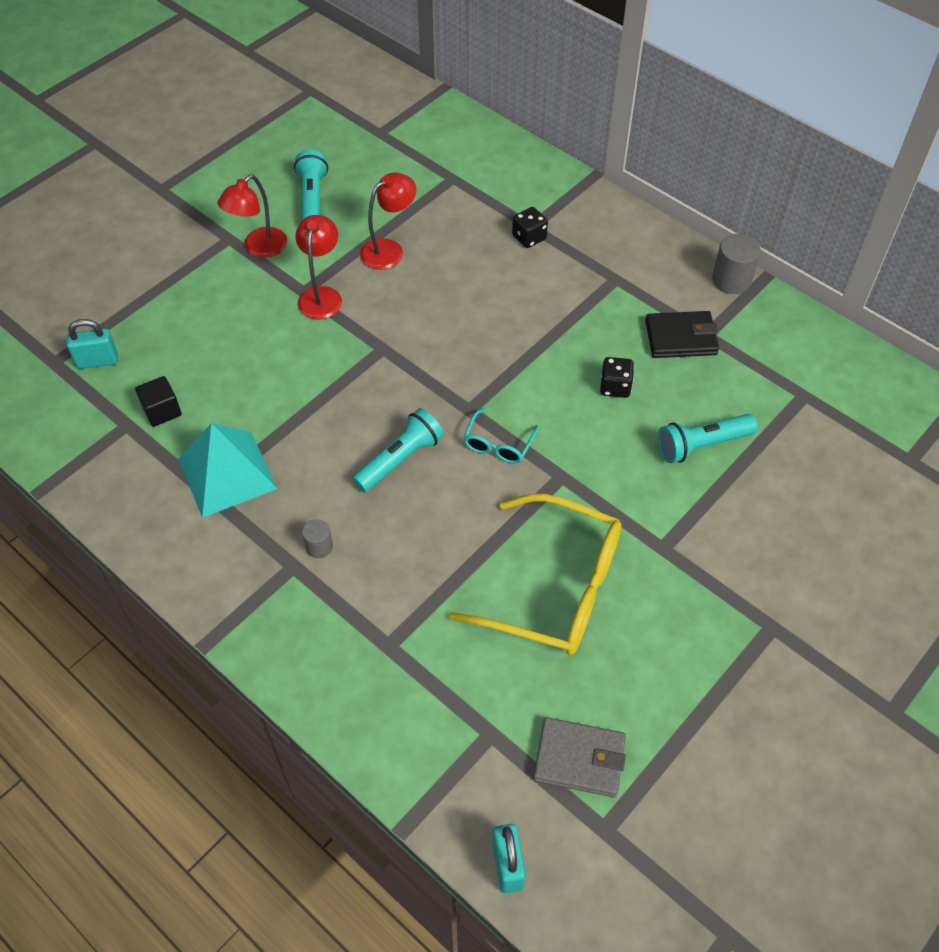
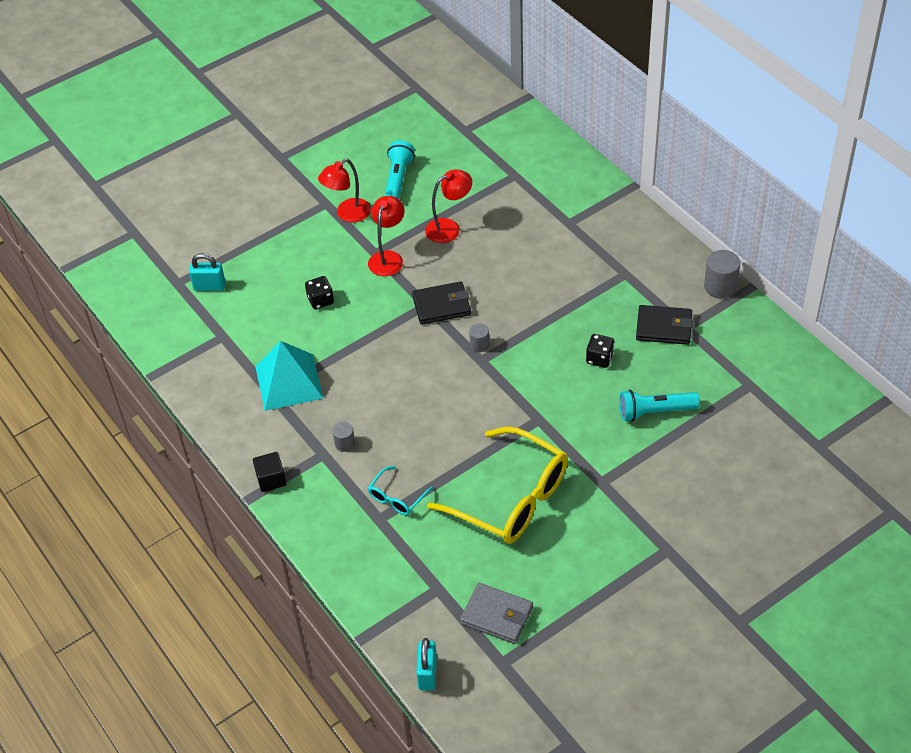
camera: 15 degrees right, 5 degrees down
black cube [135,376,182,427] -> black cube moved to [253,452,286,492]
turquoise flashlight [352,408,444,493] -> none
turquoise glasses [463,408,538,464] -> turquoise glasses moved to [368,466,434,515]
black dice [512,207,548,248] -> black dice moved to [305,276,334,310]
none -> black wallet [412,281,471,325]
none -> grey cylinder [469,323,490,352]

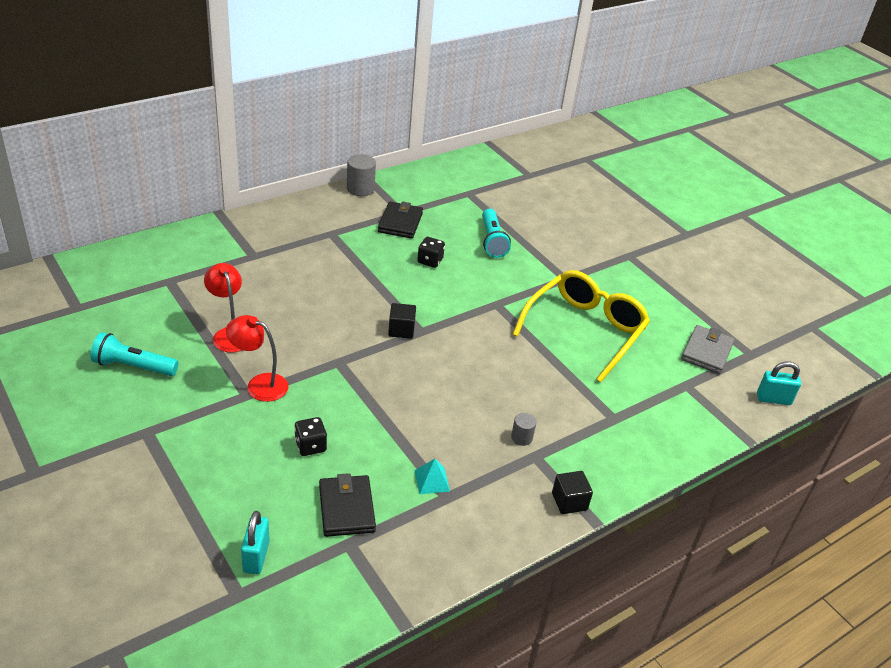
camera: 95 degrees left, 10 degrees down
turquoise pyramid [255,341,323,411] -> turquoise pyramid [414,459,450,494], size x0.45
red lamp [318,159,371,223] -> none
turquoise glasses [368,466,434,515] -> none
black wallet [412,281,471,325] -> black wallet moved to [319,473,376,537]
grey cylinder [469,323,490,352] -> black cube [388,303,416,339]

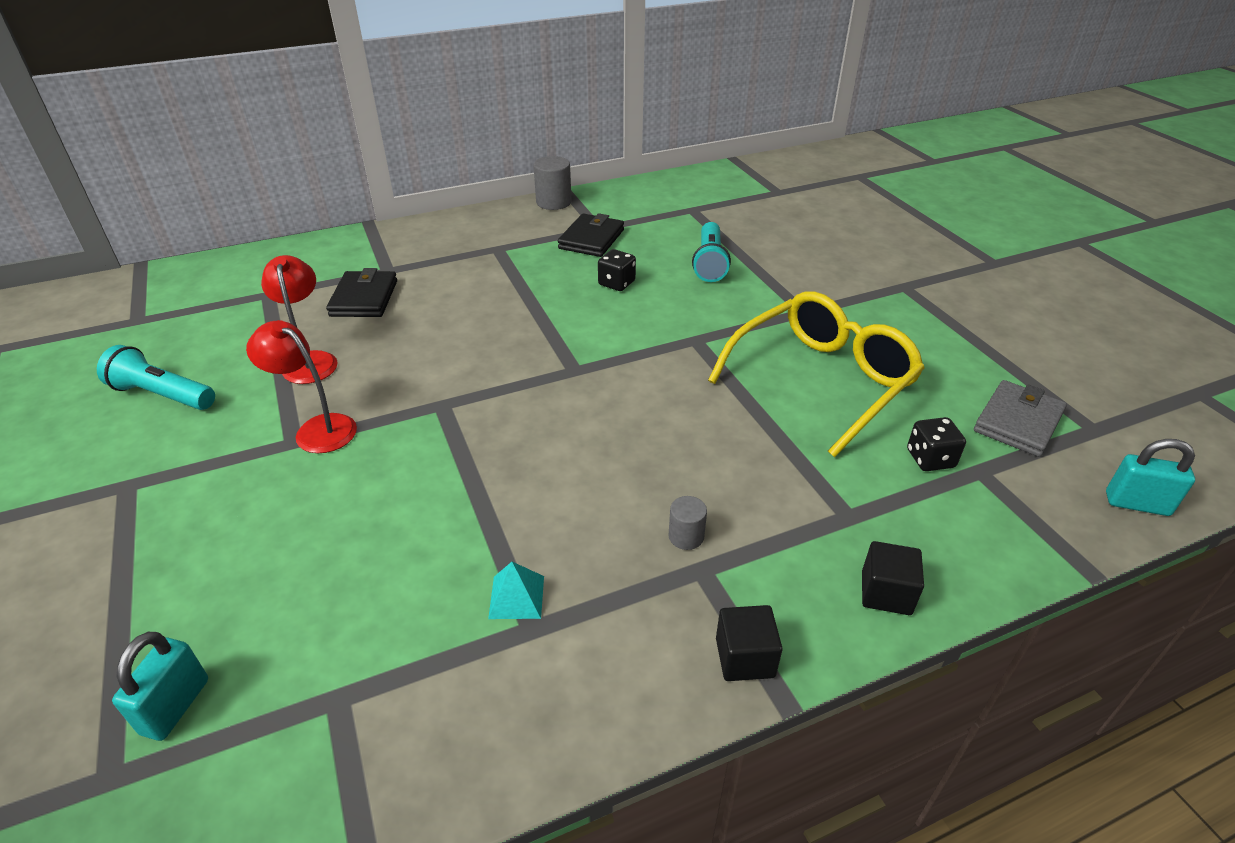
camera: 15 degrees right, 0 degrees up
black dice [295,417,327,456] -> black dice moved to [907,417,966,471]
black wallet [319,473,376,537] -> black wallet moved to [326,268,397,317]
black cube [388,303,416,339] -> black cube moved to [862,541,924,615]

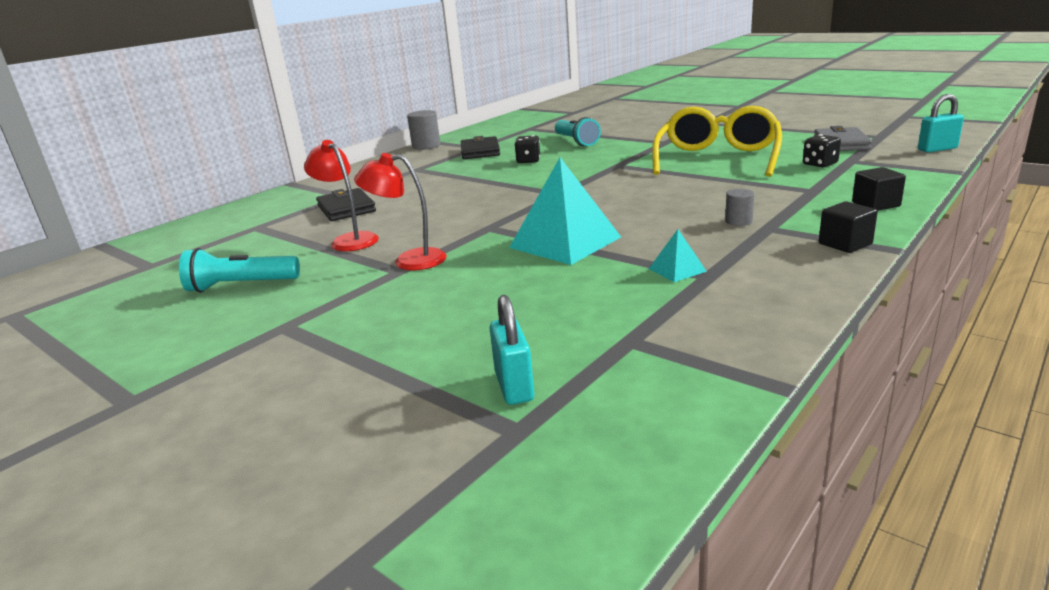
camera: 25 degrees left, 15 degrees down
none -> turquoise pyramid [509,157,621,265]

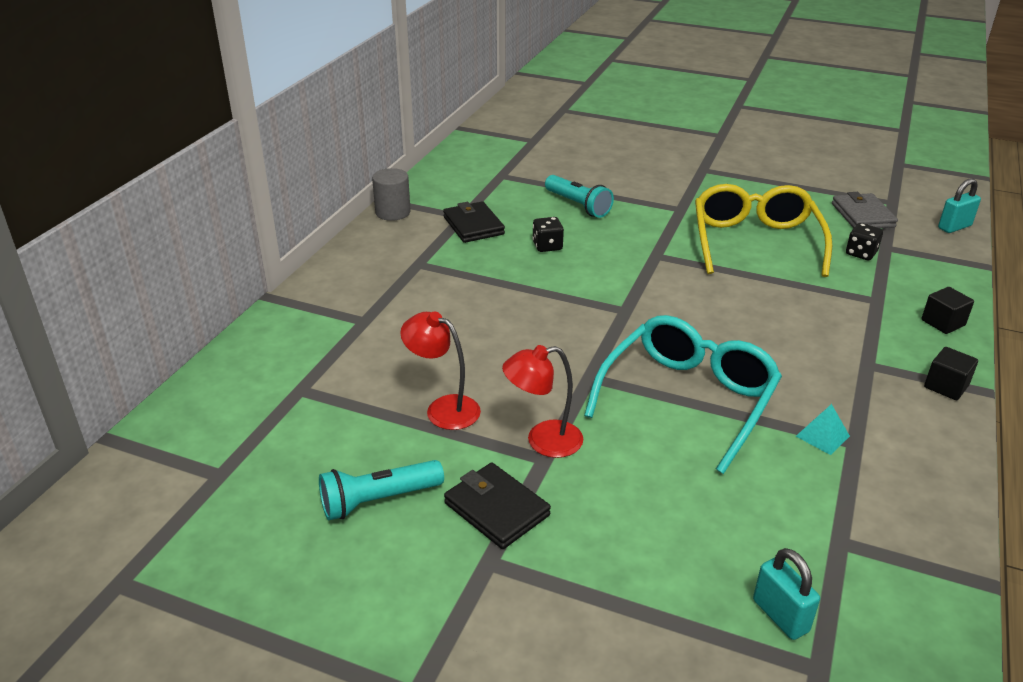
camera: 20 degrees left, 10 degrees up
black wallet [316,188,376,221] -> black wallet moved to [444,463,551,549]
turquoise pyramid [509,157,621,265] -> turquoise glasses [584,315,782,474]
grey cylinder [725,189,754,226] -> none

